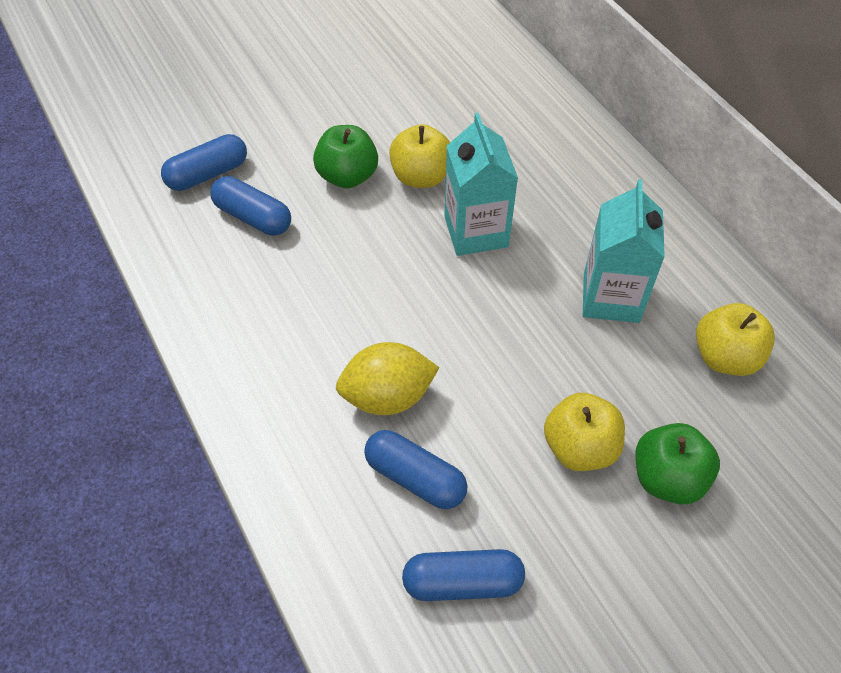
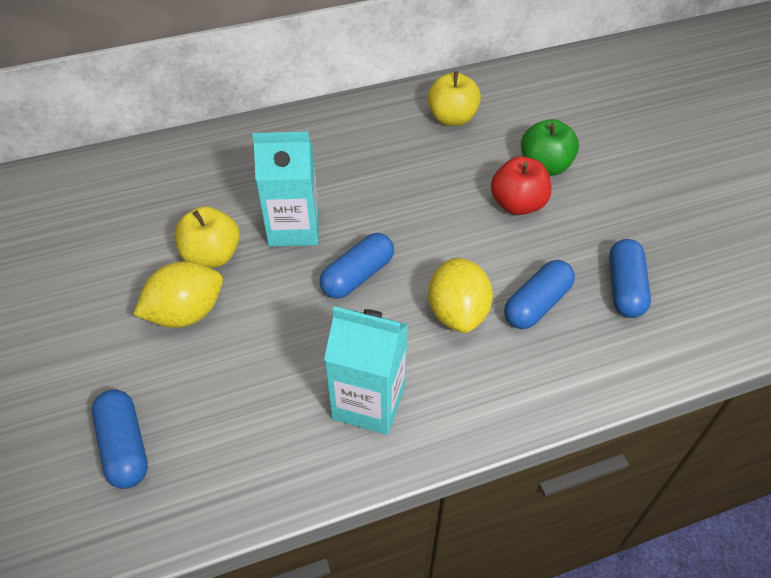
camera: 80 degrees left, 5 degrees down
blue capsule [210,176,291,236] -> blue capsule moved to [320,233,394,299]
green apple [313,125,378,189] -> yellow lemon [134,261,223,328]
yellow apple [544,393,625,471] -> red apple [491,156,551,215]
turquoise carton [583,179,665,323] -> turquoise carton moved to [324,307,408,435]

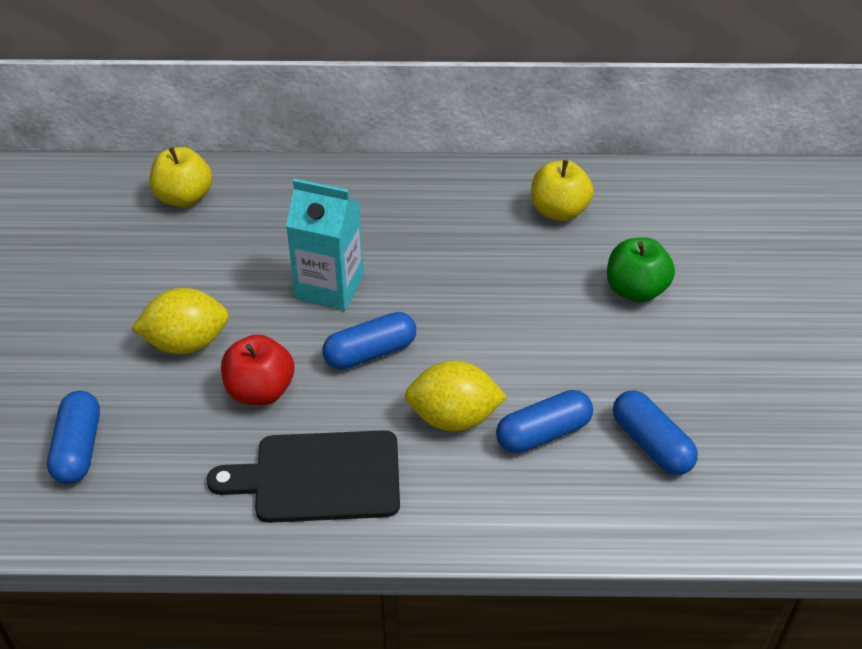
camera: 20 degrees right, 5 degrees down
yellow apple [174,206,240,268] -> yellow apple moved to [149,147,212,207]
turquoise carton [324,307,408,435] -> black cutting board [207,430,400,523]
yellow lemon [428,258,493,333] -> yellow lemon turned 75 degrees clockwise [405,361,507,432]
red apple [491,156,551,215] -> red apple moved to [221,334,294,405]
blue capsule [609,239,651,318] -> blue capsule turned 60 degrees counterclockwise [613,390,698,475]

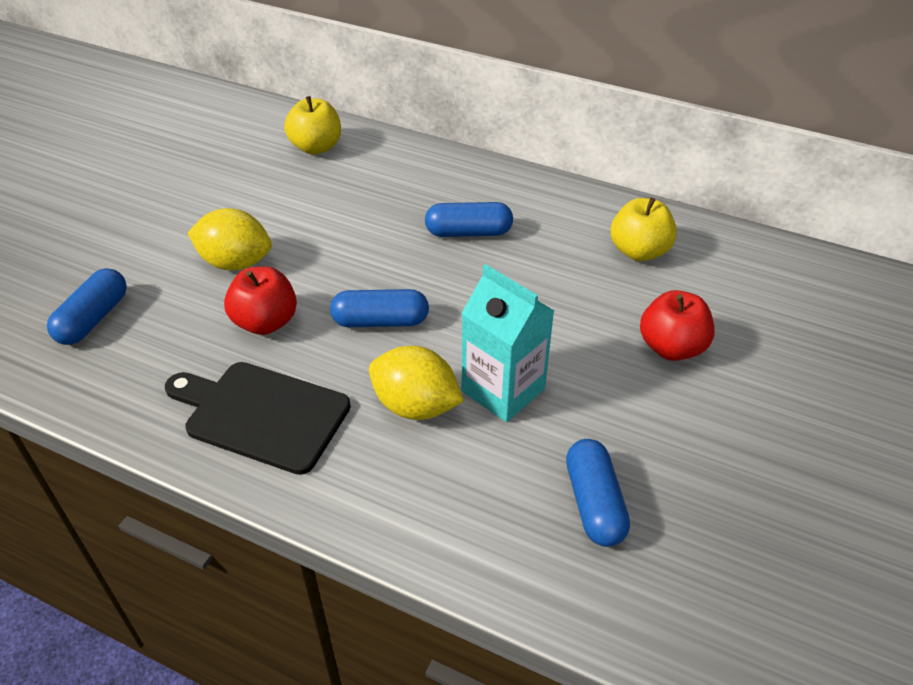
camera: 25 degrees right, 0 degrees up
turquoise carton [286,179,364,311] -> turquoise carton moved to [461,264,554,422]
blue capsule [496,390,593,453] -> blue capsule moved to [425,202,513,237]
green apple [607,237,675,303] -> red apple [640,290,715,361]

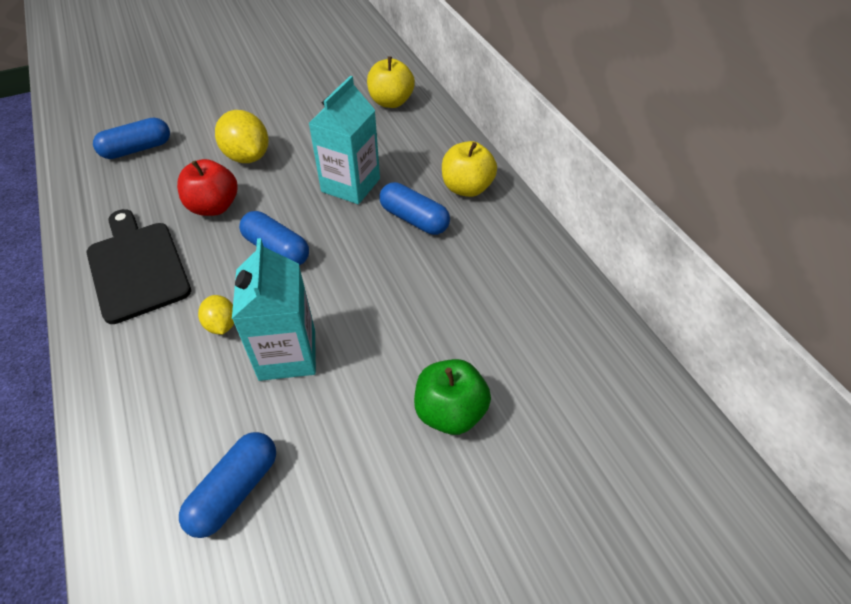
camera: 40 degrees right, 5 degrees up
yellow lemon [369,346,464,420] -> yellow lemon [198,295,234,335], size x0.56
yellow apple [611,198,677,261] -> yellow apple moved to [442,141,497,197]
red apple [640,290,715,361] -> green apple [414,359,491,435]
none -> turquoise carton [309,76,380,204]

